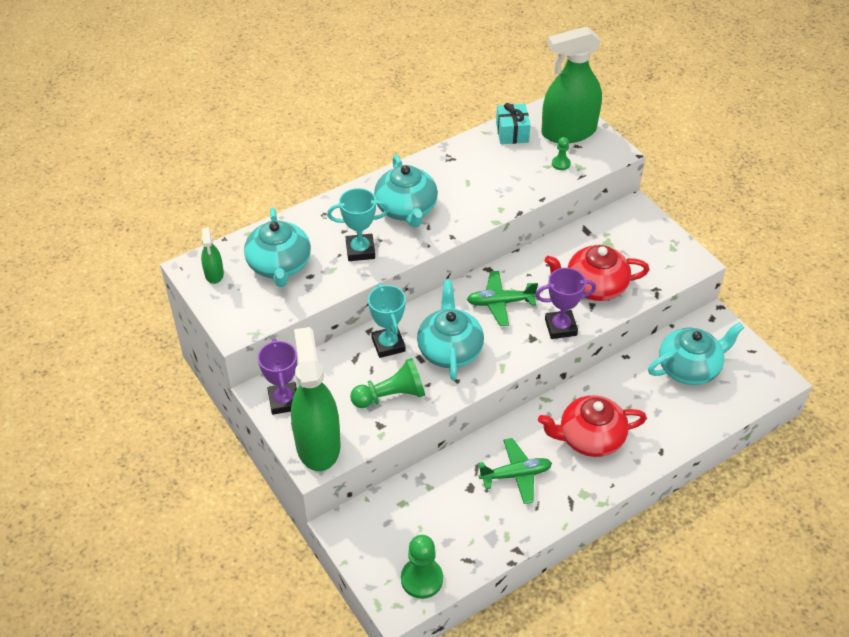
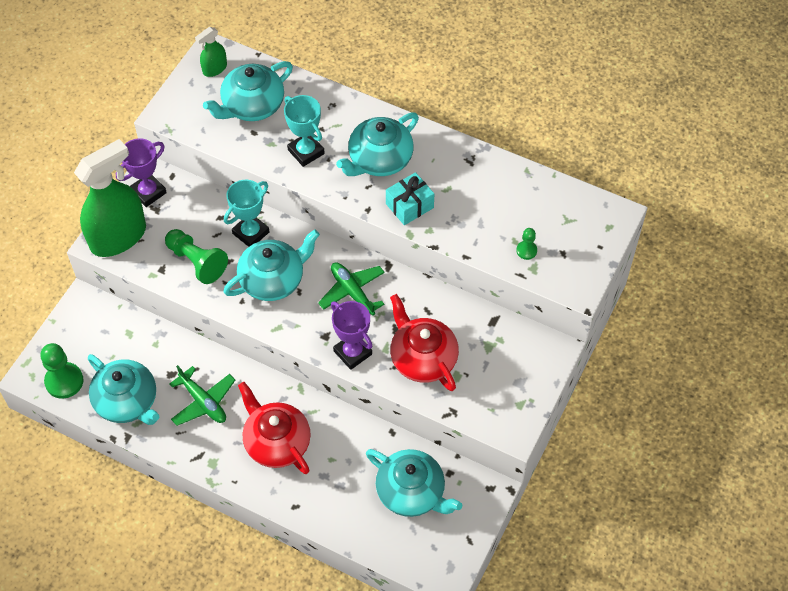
camera: 60 degrees right, 10 degrees up
turquoise gift [496,103,530,144] -> turquoise gift moved to [386,172,434,225]
green spray bottle [541,26,602,143] -> none
none -> turquoise teapot [88,354,159,425]

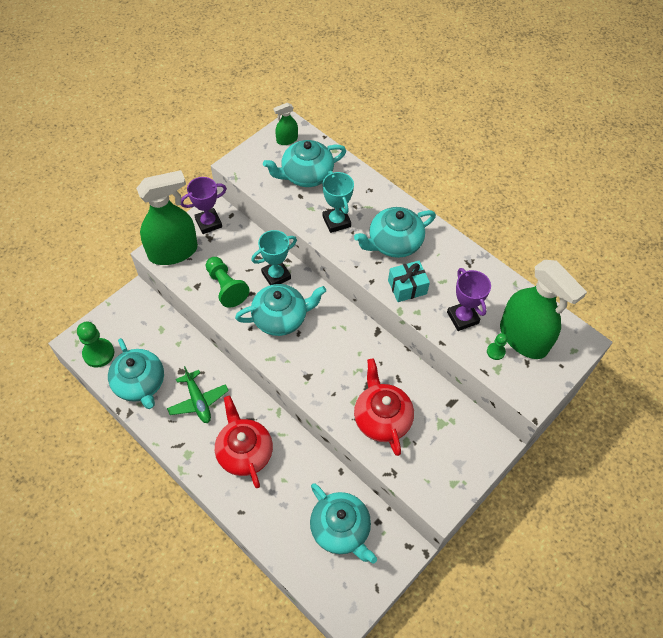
camera: 15 degrees right, 0 degrees up
green plane [318,262,385,316] -> none
purple trophy [331,301,373,370] -> purple trophy moved to [447,268,491,331]
none -> green spray bottle [500,260,587,359]

